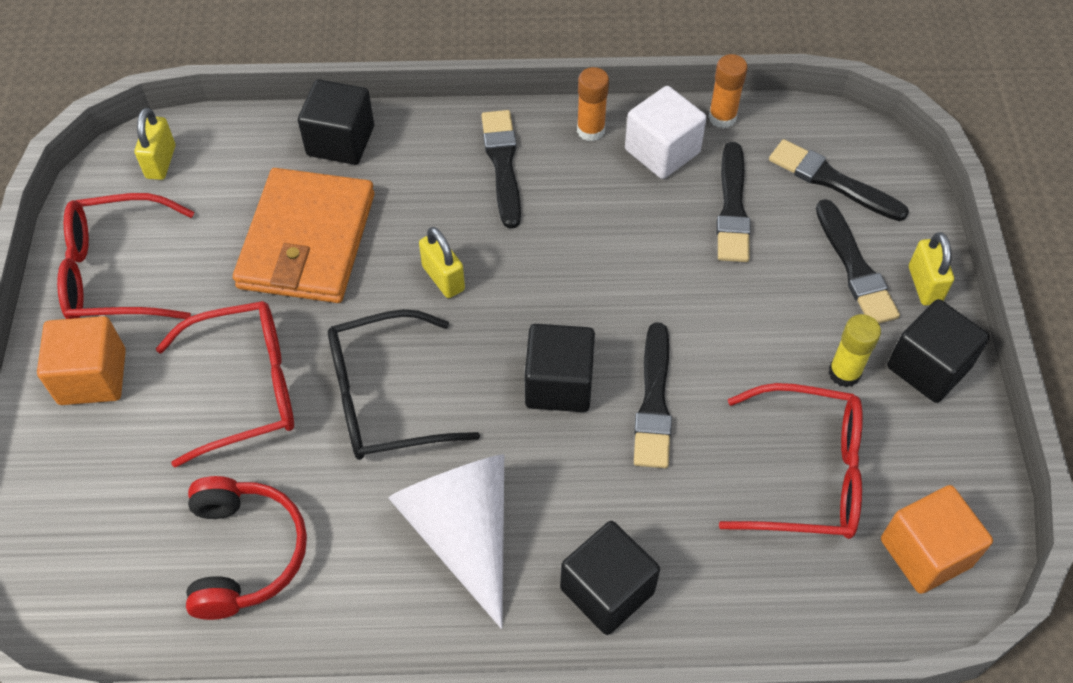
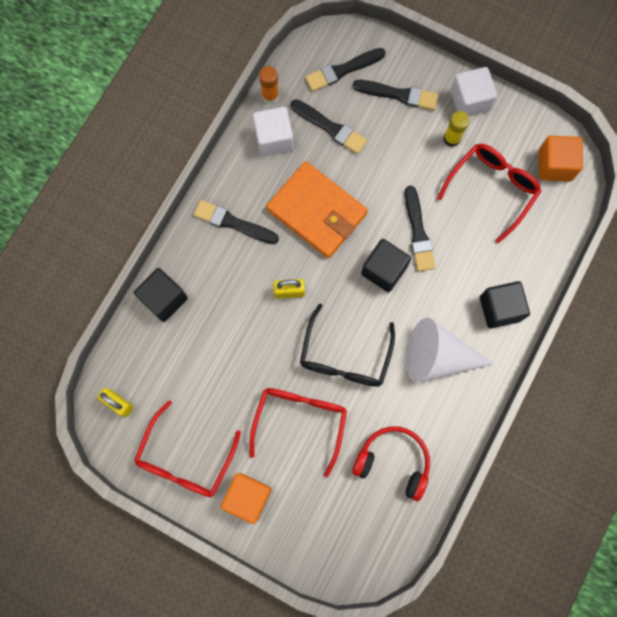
camera: 60 degrees left, 20 degrees up
orange wallet [233,168,375,303] -> orange wallet moved to [266,161,368,258]
orange glue stick [577,67,609,141] -> none
black brush [634,322,672,468] -> black brush turned 45 degrees clockwise [405,186,435,272]
black cube [887,299,990,403] -> white cube [450,67,497,116]
yellow padlock [909,232,954,306] -> none

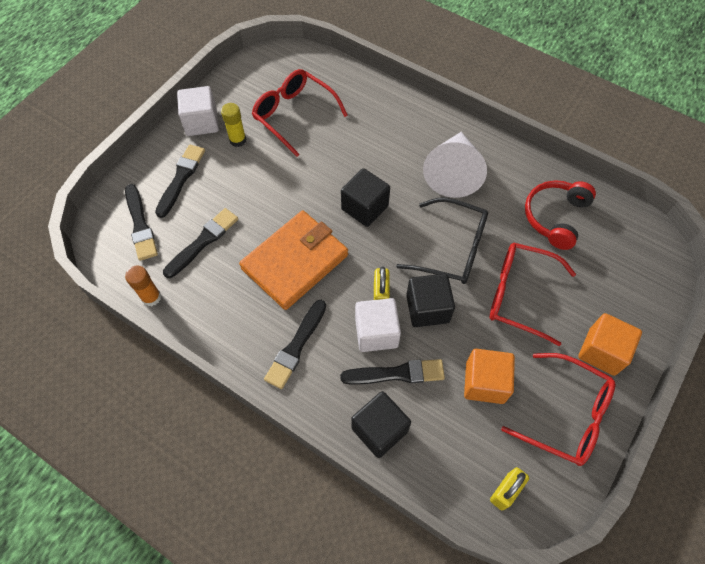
camera: 85 degrees left, 15 degrees down
white cube [253,107,294,156] -> white cube moved to [355,298,401,352]
black brush [405,186,435,272] -> black brush moved to [340,359,445,384]
black cube [480,281,530,328] -> black cube moved to [406,274,455,327]
orange cube [539,136,583,181] -> orange cube moved to [464,349,515,404]

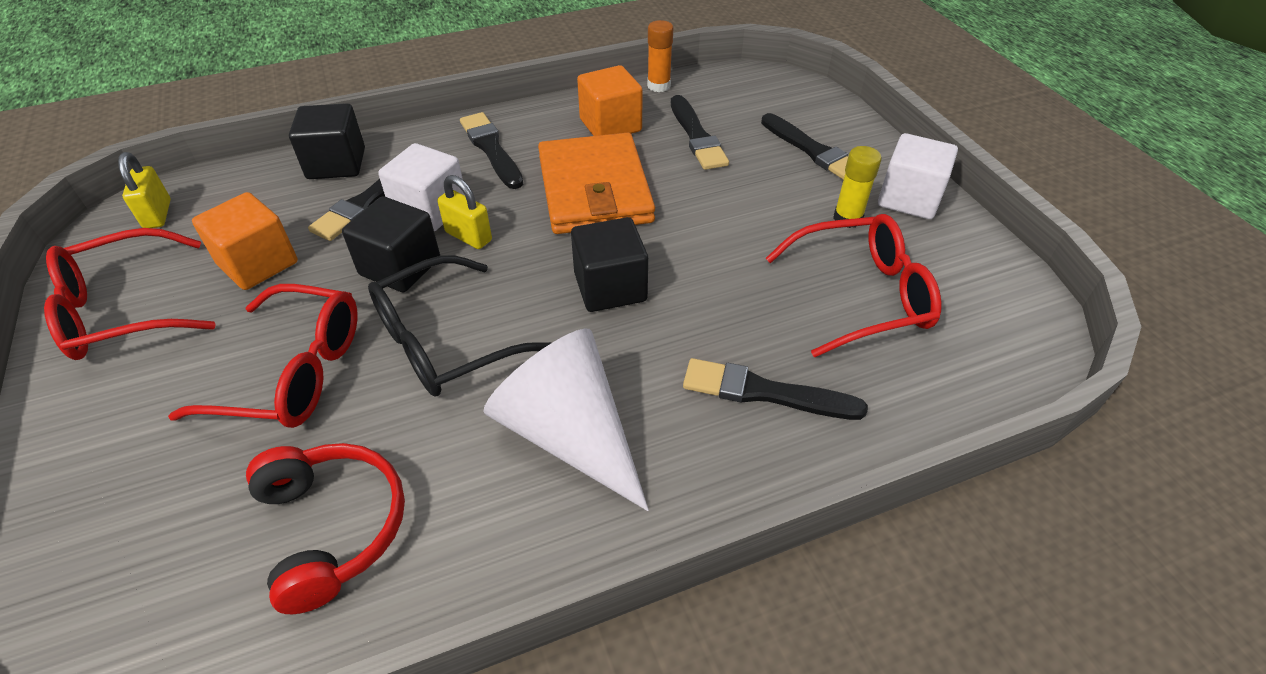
camera: 125 degrees right, 15 degrees down
black brush [125,184,158,261] -> black brush moved to [683,358,868,420]
red glasses [490,243,576,346] -> red glasses turned 45 degrees clockwise [168,284,358,428]
orange cube [578,313,642,376] -> orange cube moved to [577,65,643,136]

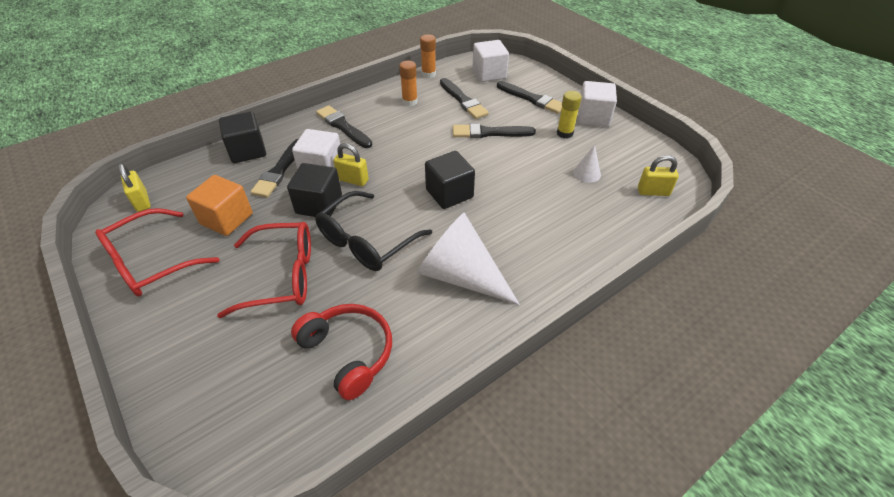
camera: 15 degrees left, 0 degrees up
orange wallet [538,133,655,234] -> none
orange cube [577,65,643,136] -> orange glue stick [399,61,418,106]
black brush [683,358,868,420] -> black brush moved to [453,123,536,138]
red glasses [766,214,942,357] -> white cone [573,145,601,183]
none -> white cube [472,40,509,82]
none -> yellow padlock [638,155,679,196]

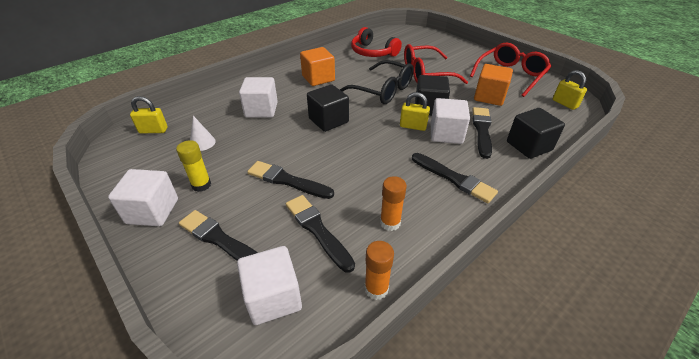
camera: 175 degrees right, 5 degrees down
black glasses [315,191,432,271] -> black glasses turned 90 degrees clockwise [340,60,414,104]
white cone [417,213,520,305] -> orange cube [300,47,335,86]
black brush [453,123,536,138] -> black brush turned 150 degrees counterclockwise [247,161,334,199]
none -> white cube [239,77,278,117]

